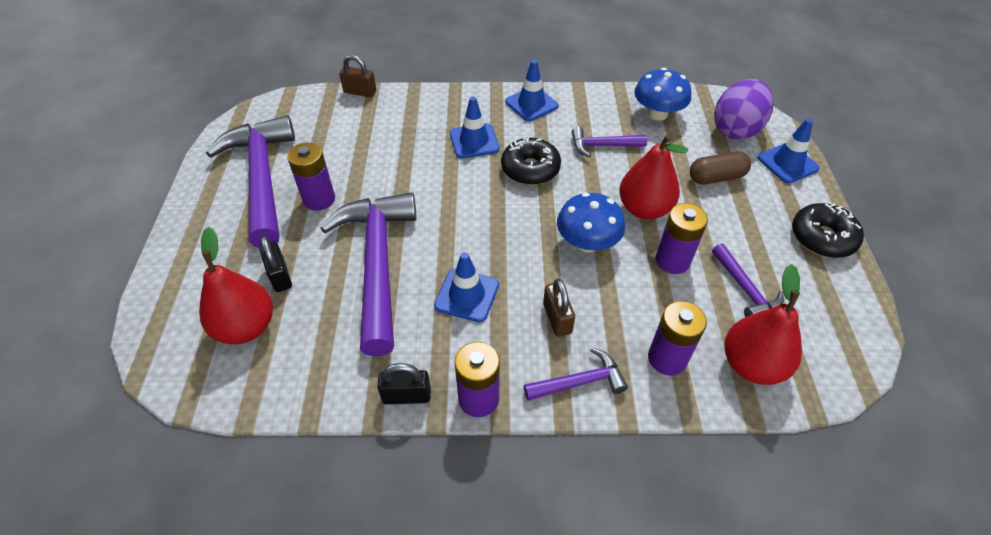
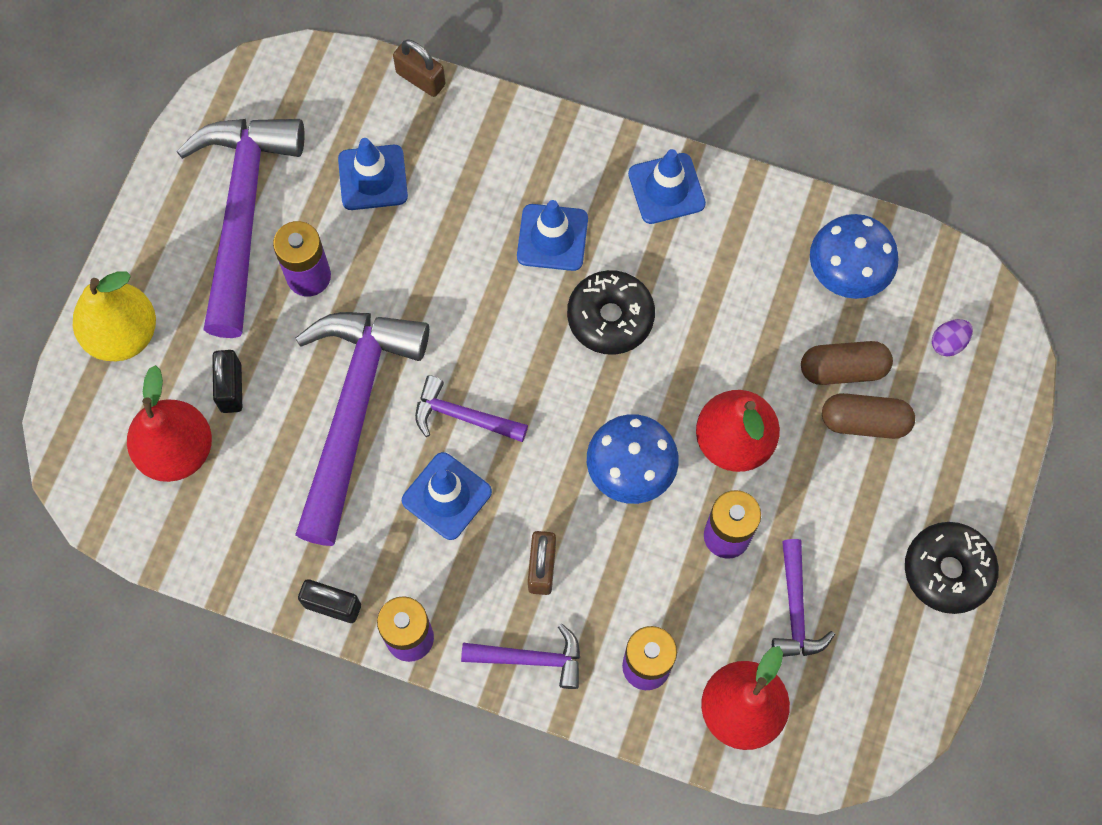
camera: 20 degrees right, 20 degrees up
purple hammer [572,127,647,158] -> purple hammer moved to [415,375,528,442]
purple egg [714,79,773,140] -> purple egg [932,319,973,356], size x0.41
blue traffic cone [758,118,820,183] -> blue traffic cone moved to [338,138,408,210]
none -> yellow pear [73,271,156,361]
none -> brown capsule [801,341,893,385]

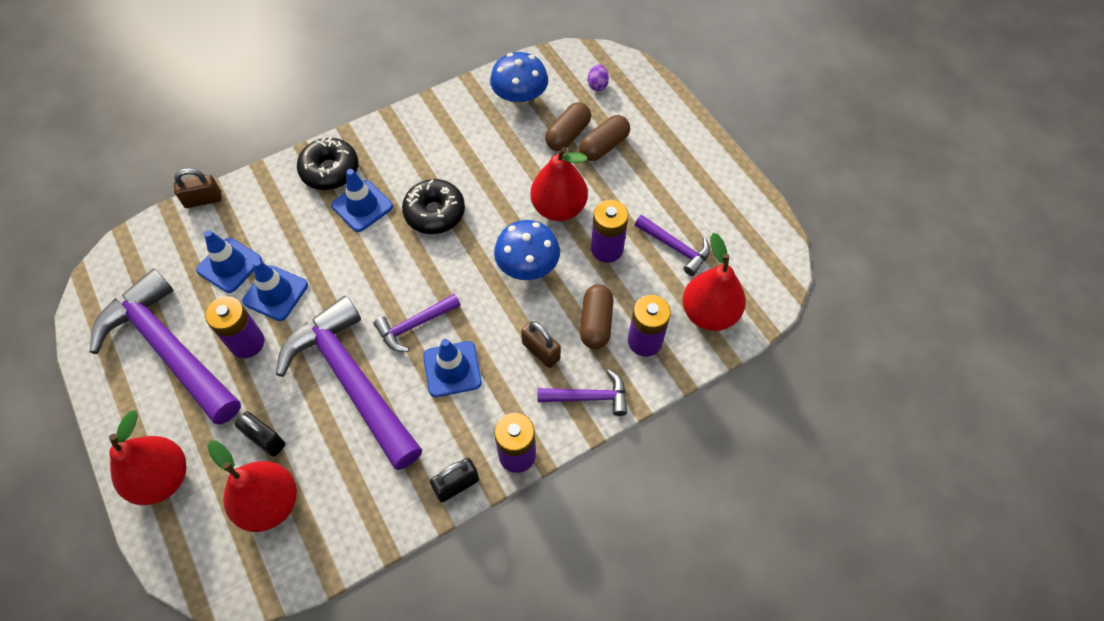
camera: 50 degrees left, 10 degrees down
yellow pear [73,271,156,361] -> red pear [109,410,187,505]
purple hammer [461,624,580,689] -> purple hammer turned 45 degrees clockwise [538,370,627,416]
blue traffic cone [628,149,706,224] -> blue traffic cone moved to [242,259,308,321]
black donut [905,522,999,614] -> black donut moved to [297,137,359,190]
none -> brown capsule [580,284,613,349]

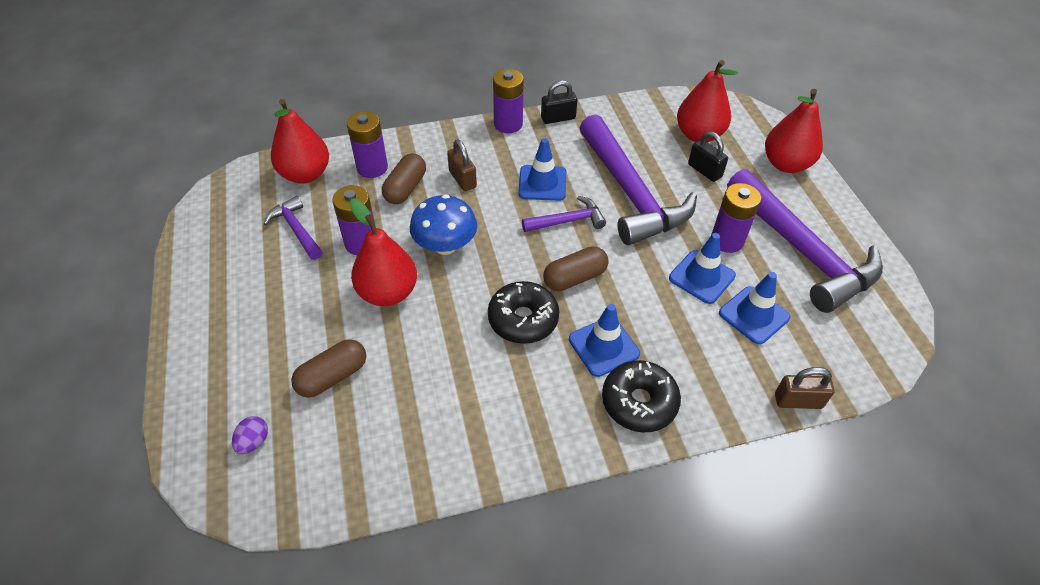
camera: 165 degrees left, 10 degrees down
blue mushroom [490,52,548,105] -> none
purple hammer [538,370,627,416] -> none
brown capsule [579,115,630,161] -> brown capsule moved to [543,246,609,291]

